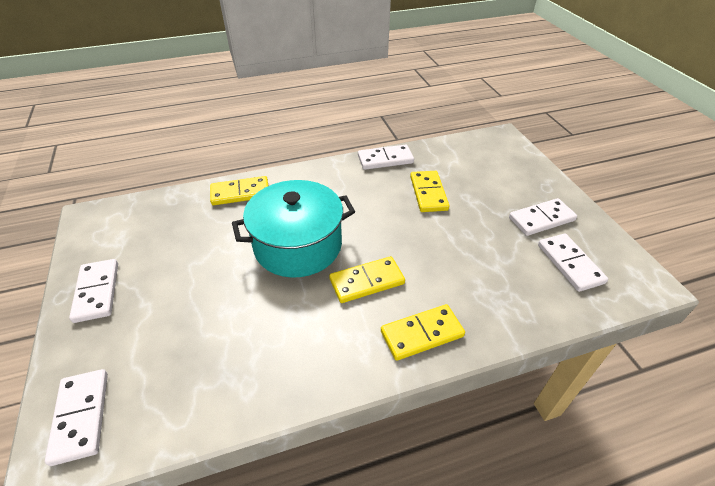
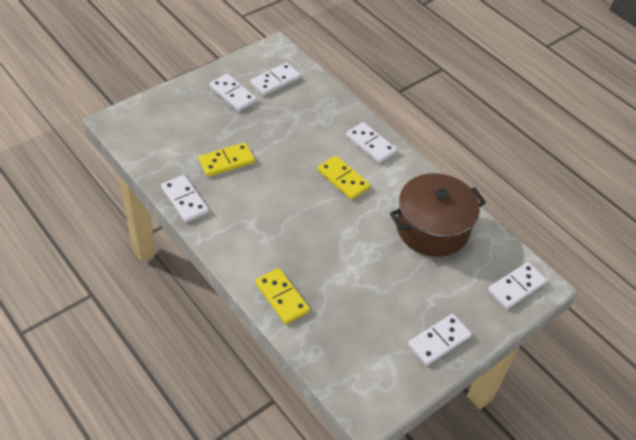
camera: 115 degrees left, 5 degrees up
turquoise pot [232,180,355,278] -> none
yellow domino [381,304,465,361] -> white domino [346,122,397,163]
none -> brown pot [390,173,486,257]

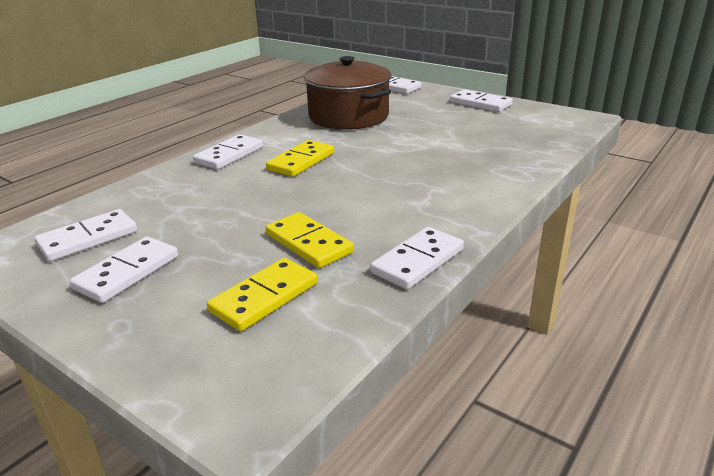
camera: 100 degrees left, 20 degrees down
white domino [250,63,300,96] -> white domino turned 75 degrees counterclockwise [34,209,137,262]
yellow domino [255,268,310,324] -> yellow domino moved to [207,258,317,331]

